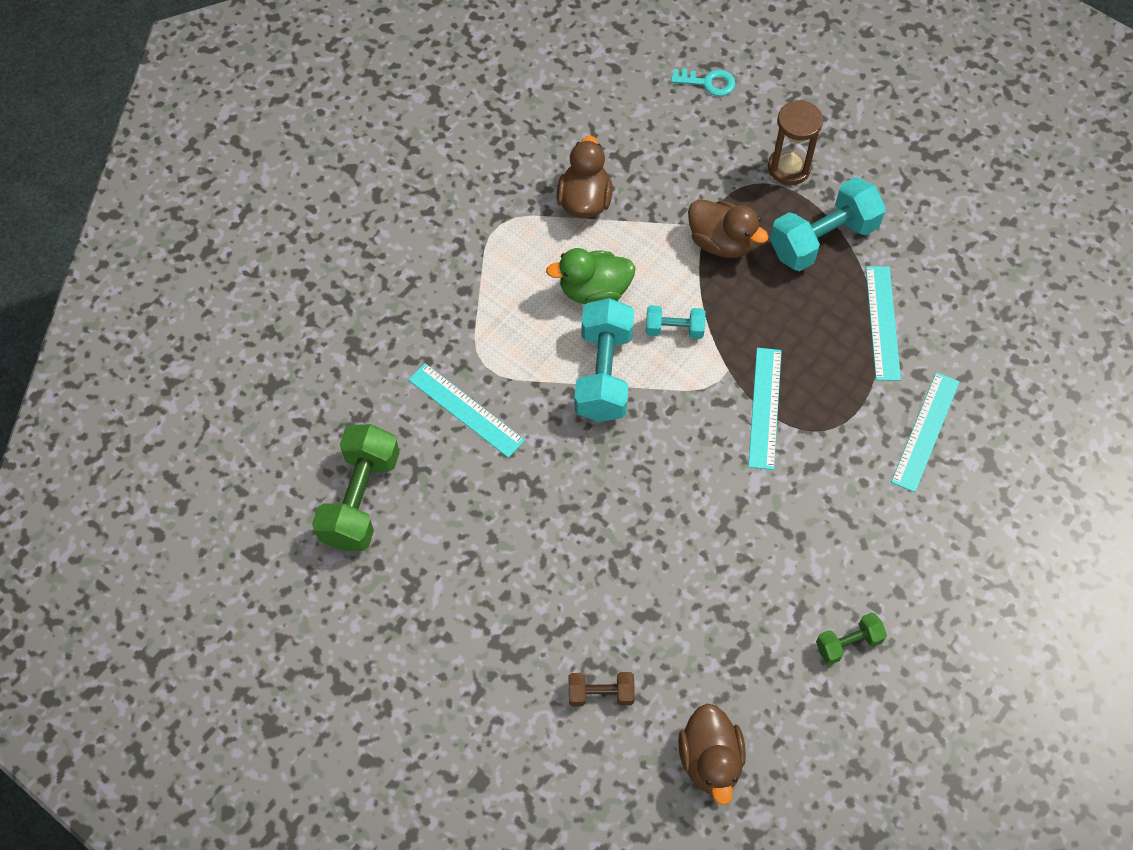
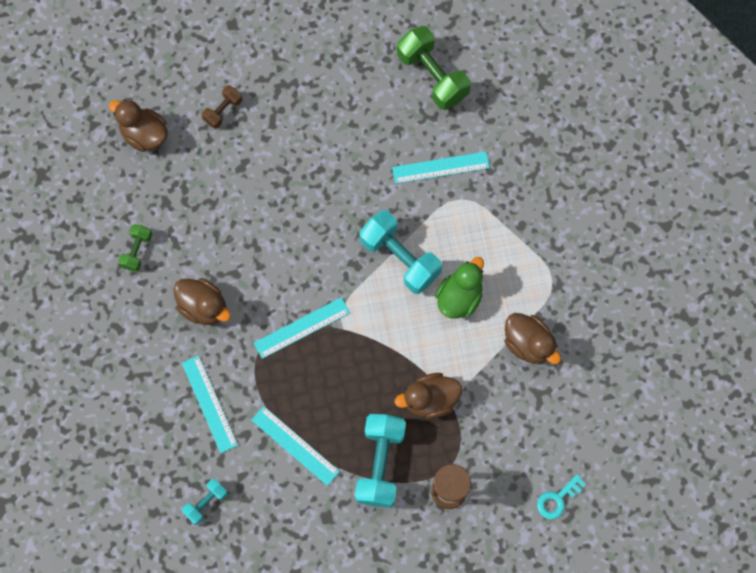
camera: 130 degrees right, 10 degrees up
turquoise dumbbell [646,305,706,339] -> turquoise dumbbell moved to [182,478,228,525]
turquoise ruler [748,348,782,470] -> turquoise ruler turned 75 degrees counterclockwise [254,297,350,359]
none -> brown duck [174,278,231,325]

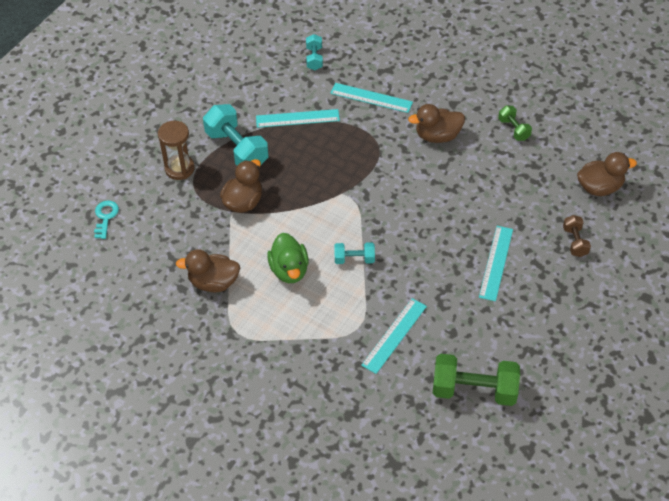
camera: 135 degrees right, 20 degrees down
turquoise ruler [254,297,350,359] -> turquoise ruler moved to [479,226,513,301]
turquoise dumbbell [360,210,442,294] -> turquoise dumbbell [334,242,375,264], size x0.52

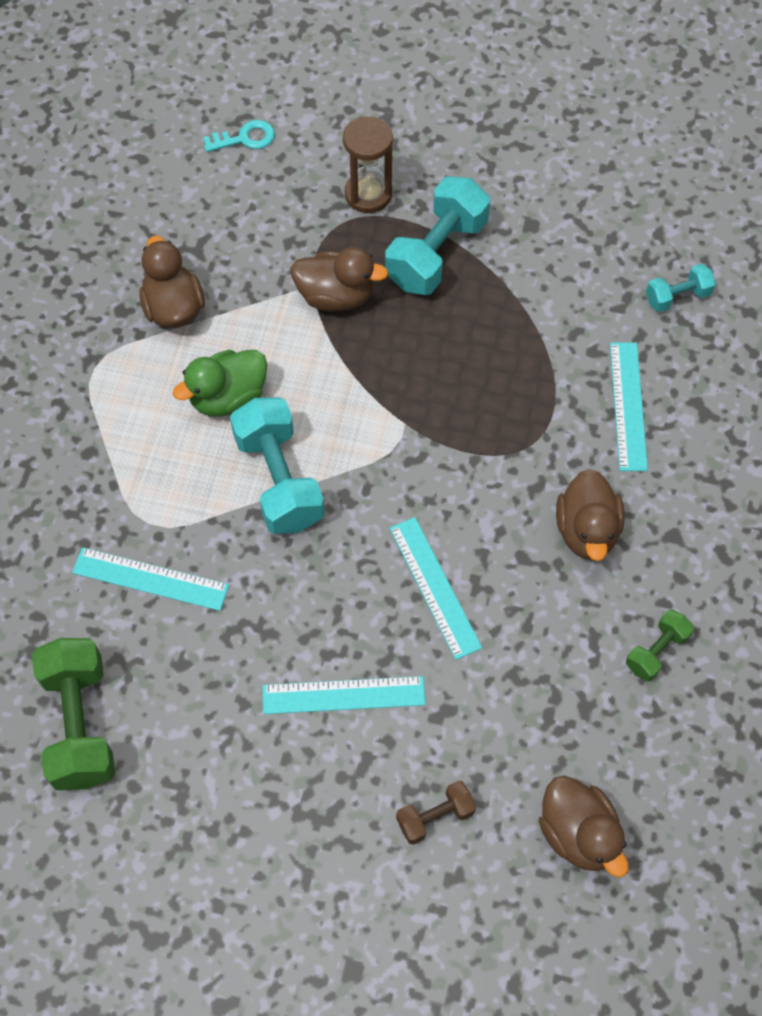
camera: 70 degrees right, 10 degrees up
turquoise ruler [256,109,340,128] -> turquoise ruler moved to [389,517,482,660]
turquoise dumbbell [334,242,375,264] -> turquoise dumbbell [230,398,325,534], size x1.92
brown duck [408,104,465,143] -> brown duck turned 150 degrees counterclockwise [556,469,624,561]

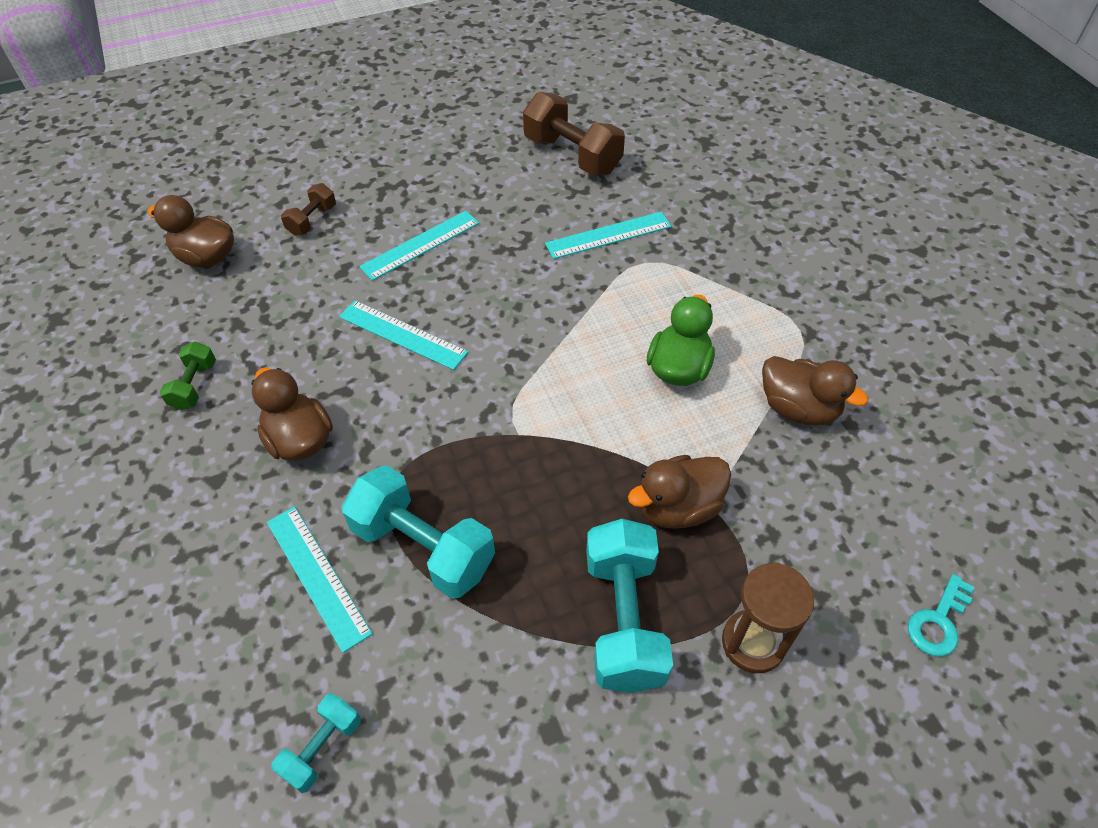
camera: 145 degrees right, 10 degrees down
green dumbbell [32,638,115,790] -> brown dumbbell [523,92,625,175]
turquoise dumbbell [230,398,325,534] -> turquoise dumbbell moved to [342,465,495,599]

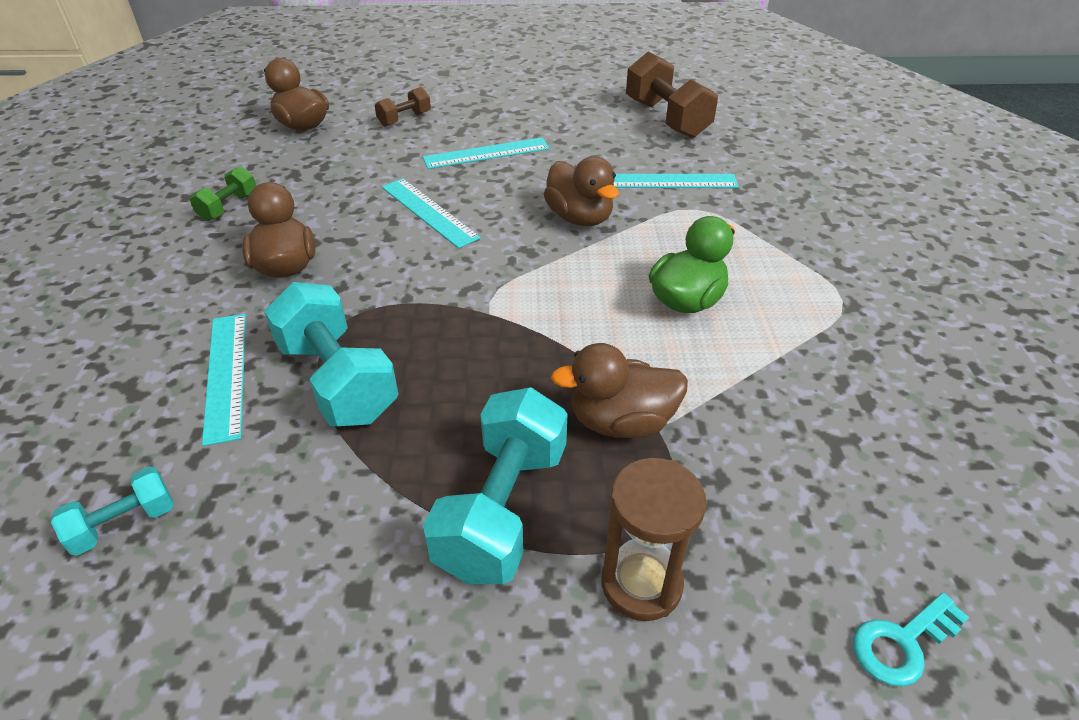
camera: 20 degrees right, 10 degrees down
brown duck [762,356,868,425] -> brown duck moved to [544,156,619,226]

